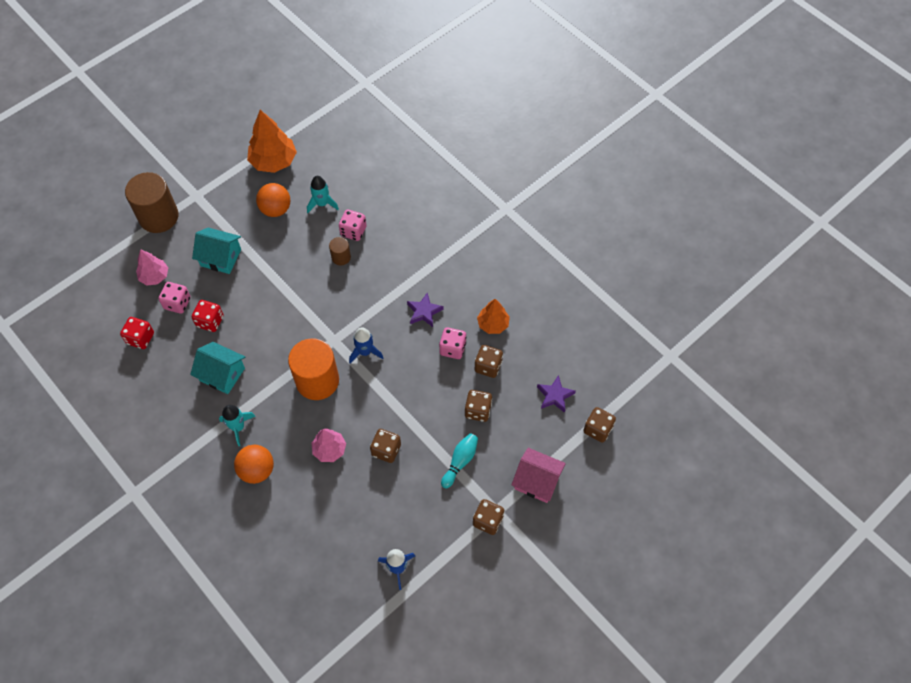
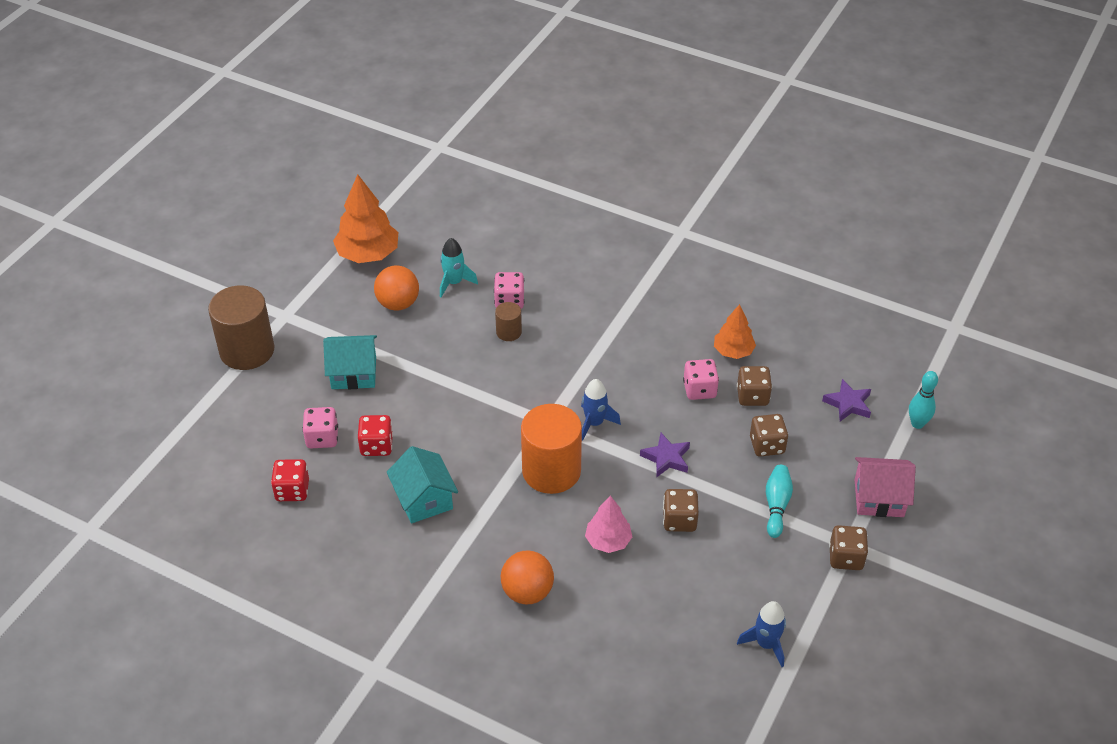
camera: 20 degrees left, 15 degrees down
pink tree [136,249,168,286] -> none
turquoise house [190,342,245,394] -> turquoise house turned 60 degrees clockwise [387,446,458,523]
turquoise rocket [219,405,256,446] -> none
purple star [407,293,443,327] -> purple star moved to [640,433,690,478]
brown dice [583,407,616,443] -> turquoise bowling pin [909,371,938,429]

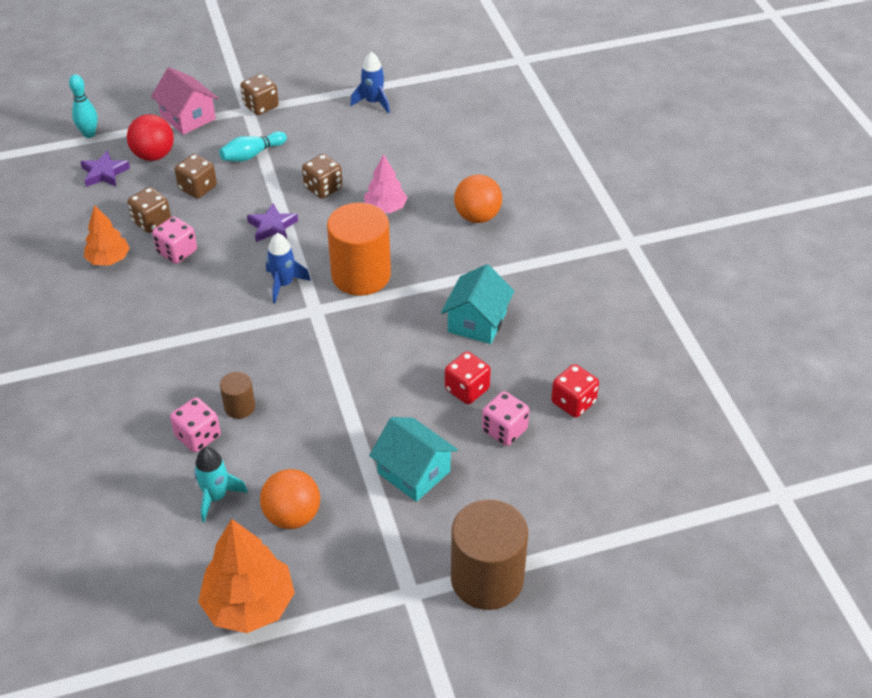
camera: 135 degrees left, 0 degrees up
none -> red ball [127,114,174,161]

